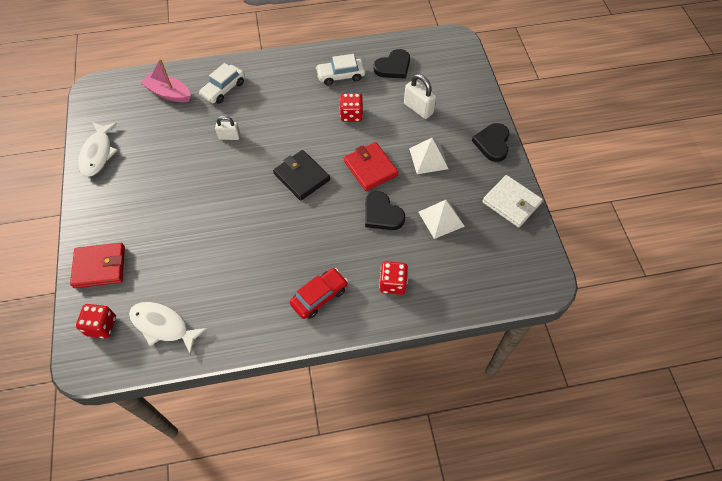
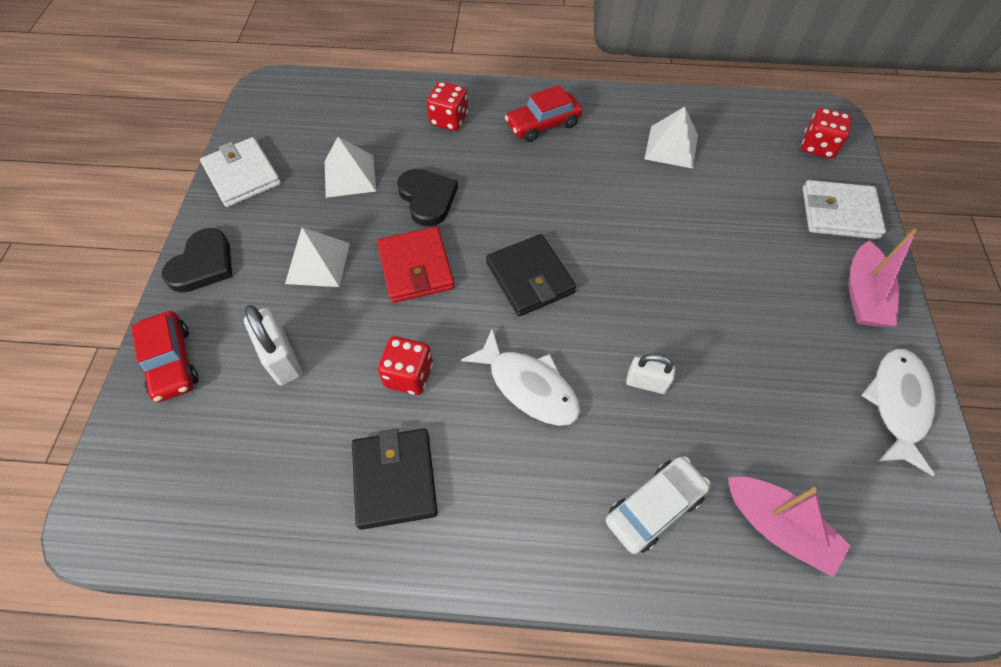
camera: 165 degrees left, 0 degrees up
red wallet [70,243,125,288] -> white wallet [802,180,886,239]
white fish [129,302,207,355] -> white fish moved to [461,329,581,426]
white car [316,54,365,86] -> black wallet [352,429,438,530]
black heart [373,49,410,79] -> none
none -> red car [131,311,199,402]
none -> white pyramid [644,107,698,168]
none -> pink boat [849,228,918,327]

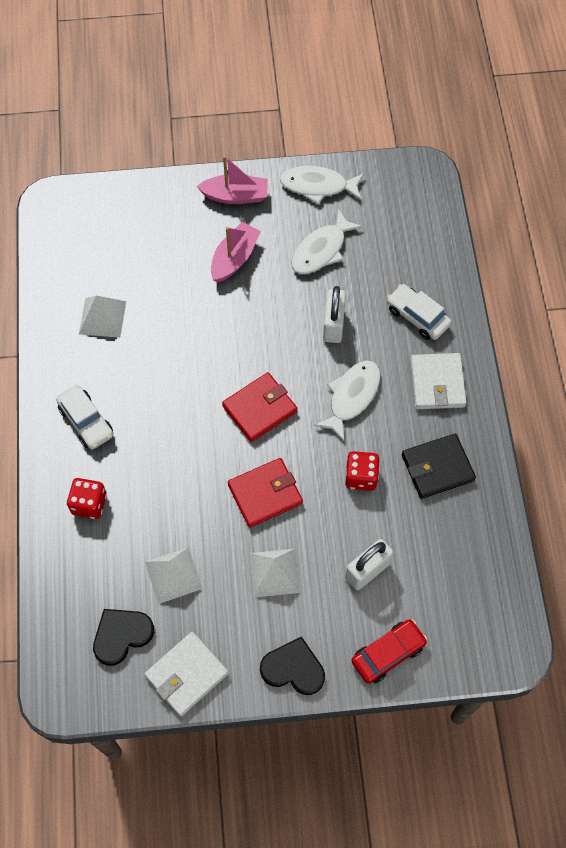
camera: 100 degrees left, 5 degrees up
black heart [397,169,458,227] -> black heart moved to [93,609,154,666]
black wallet [486,234,576,316] -> red wallet [222,372,297,442]
red car [505,85,582,142] -> white car [56,385,113,449]
white padlock [626,354,675,394] -> white padlock [323,286,346,343], size x1.51
pink boat [728,477,851,578] -> pink boat moved to [211,222,261,283]
red dice [802,108,852,159] -> none
white wallet [802,180,886,239] -> white wallet moved to [410,353,467,409]
none -> white fish [291,209,363,274]

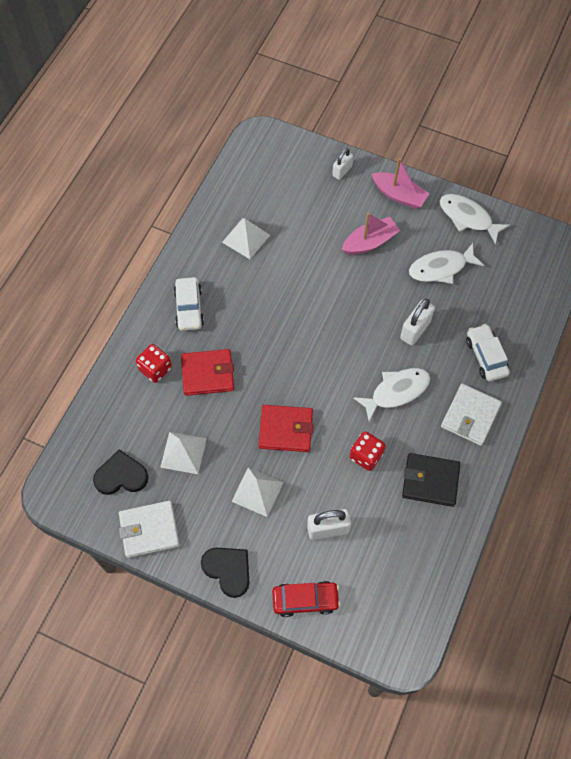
camera: 30 degrees right, 0 degrees up
red wallet [222,372,297,442] -> red wallet moved to [181,349,234,396]
none -> white padlock [332,148,353,180]

